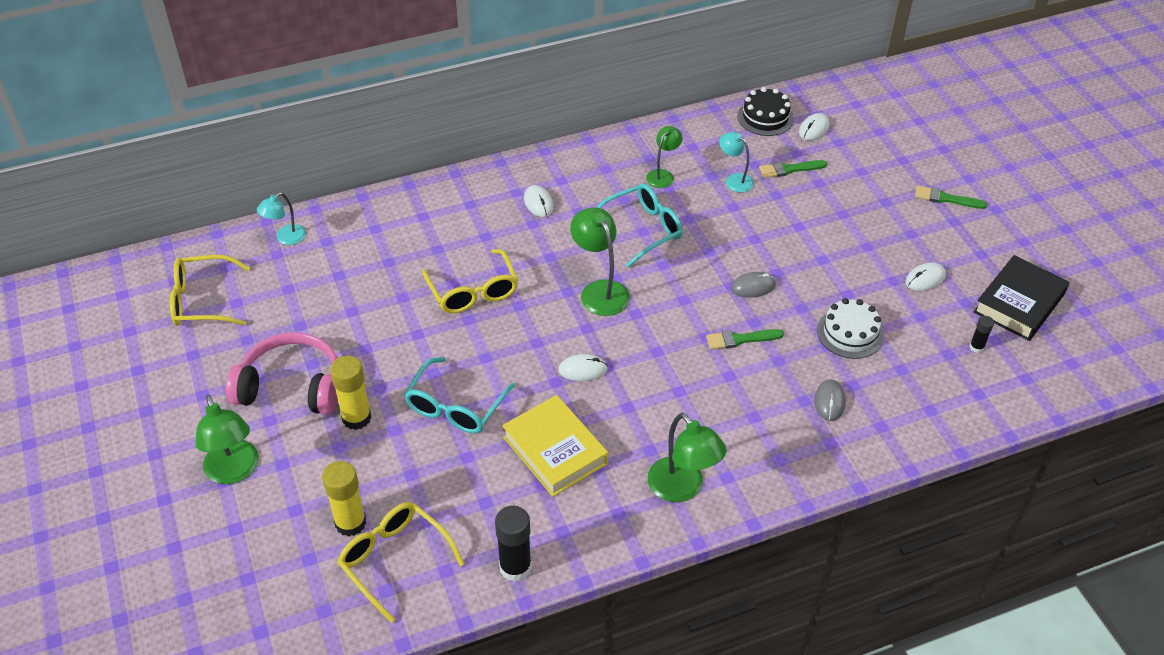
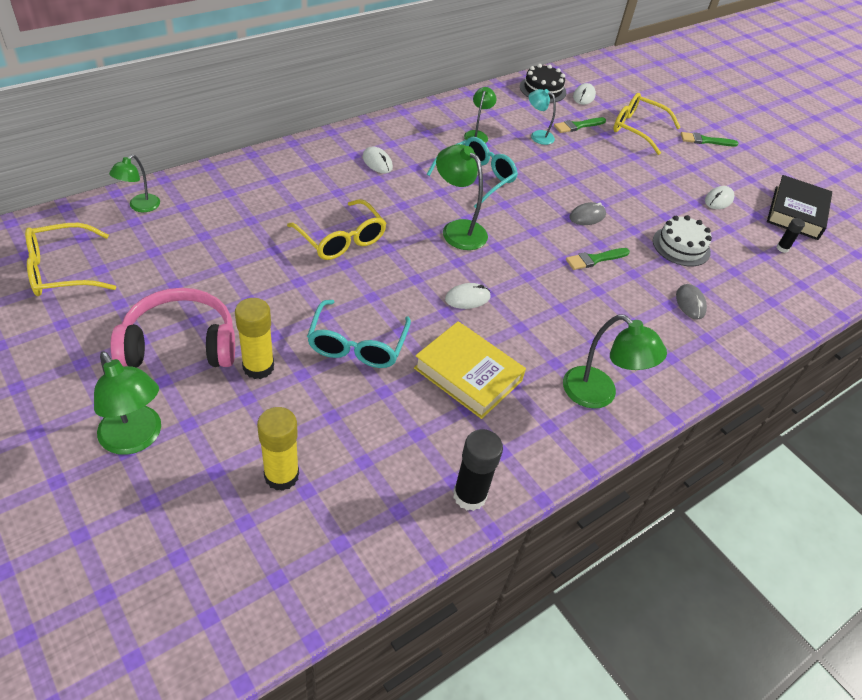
camera: 20 degrees left, 0 degrees up
turquoise lamp [257,192,306,245] -> green lamp [109,155,160,212]
yellow glasses [337,502,464,623] -> yellow glasses moved to [613,93,681,155]

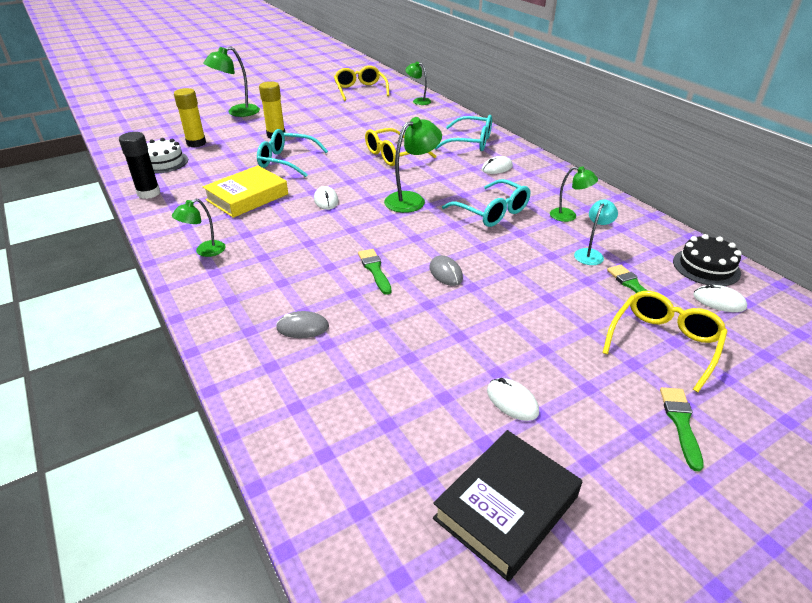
camera: 100 degrees right, 10 degrees down
pink headphones [110,288,235,368] -> none
green lamp [563,314,667,409] -> green lamp [172,199,226,257], size x0.62
white cake [653,215,712,266] -> white cake moved to [147,138,188,173]
black book [767,175,832,240] -> black book turned 75 degrees counterclockwise [433,430,582,582]
black glue stick [776,218,805,253] -> none
none -> turquoise glasses [435,115,492,151]

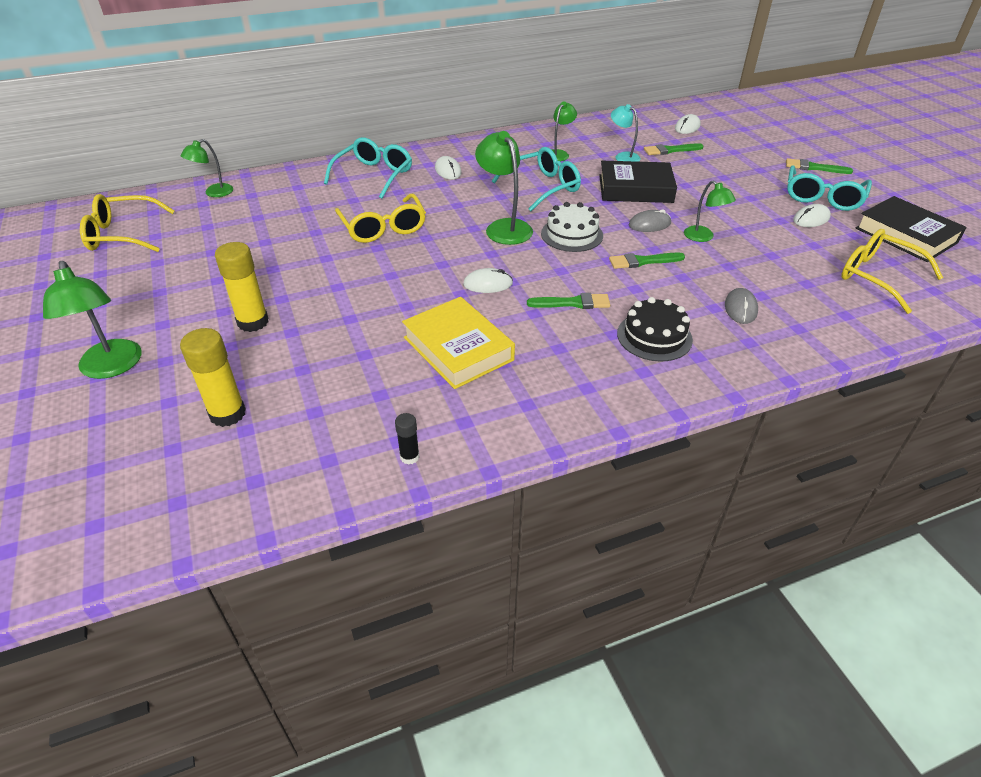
camera: 80 degrees left, 5 degrees up
black glue stick [119,132,160,199] -> black glue stick [395,413,419,465], size x0.52
white cake [147,138,188,173] -> white cake moved to [541,202,603,252]
green lamp [172,199,226,257] -> green lamp moved to [684,180,736,242]
turquoise glasses [257,129,328,177] -> turquoise glasses moved to [787,165,872,211]
yellow glasses [602,291,728,392] -> yellow glasses moved to [841,229,943,314]
black cake [673,234,742,286] -> black cake moved to [617,297,693,362]
none -> green brush [527,293,610,309]
none -> black book [599,161,677,203]

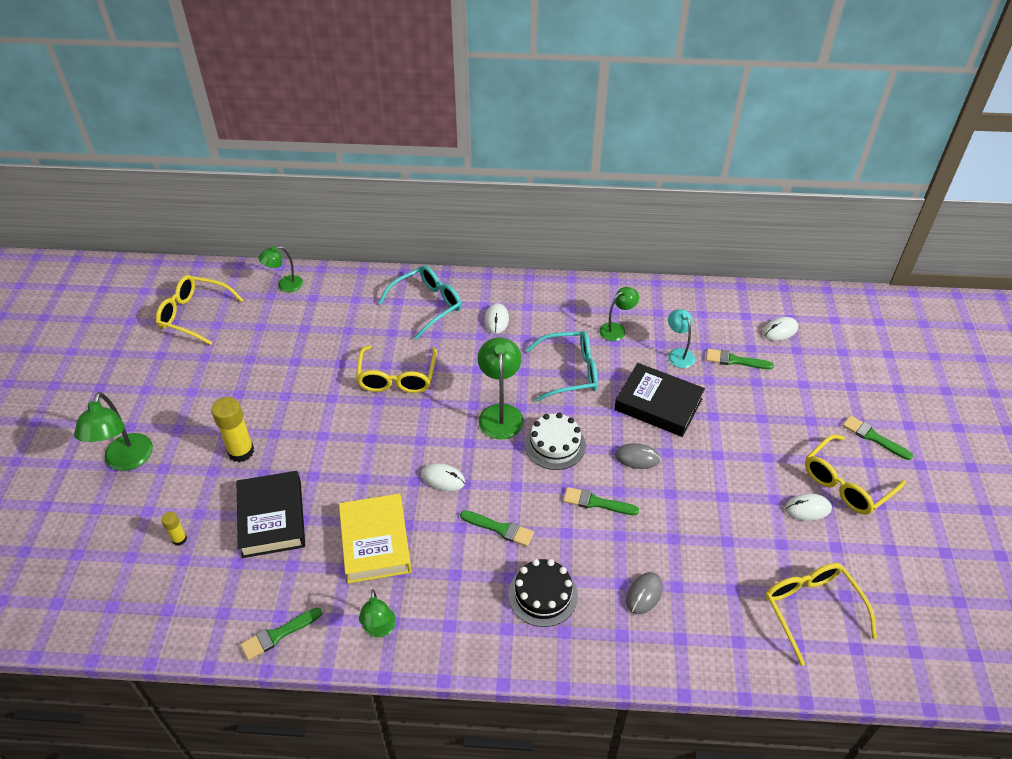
camera: 25 degrees right, 5 degrees up
yellow glue stick [180,328,246,427] -> yellow glue stick [161,512,187,546], size x0.52
black glue stick [395,413,419,465] -> green brush [240,608,322,660]
green lamp [684,180,736,242] -> green lamp moved to [359,589,396,637]
turquoise glasses [787,165,872,211] -> yellow glasses [805,434,905,515]
black book [856,196,967,262] -> black book moved to [237,471,305,558]

